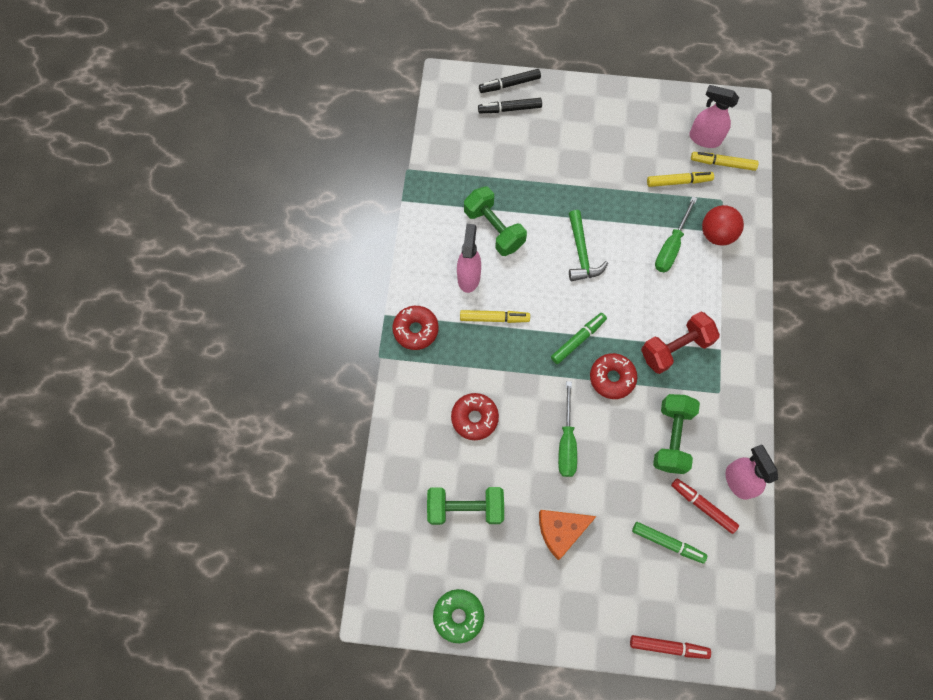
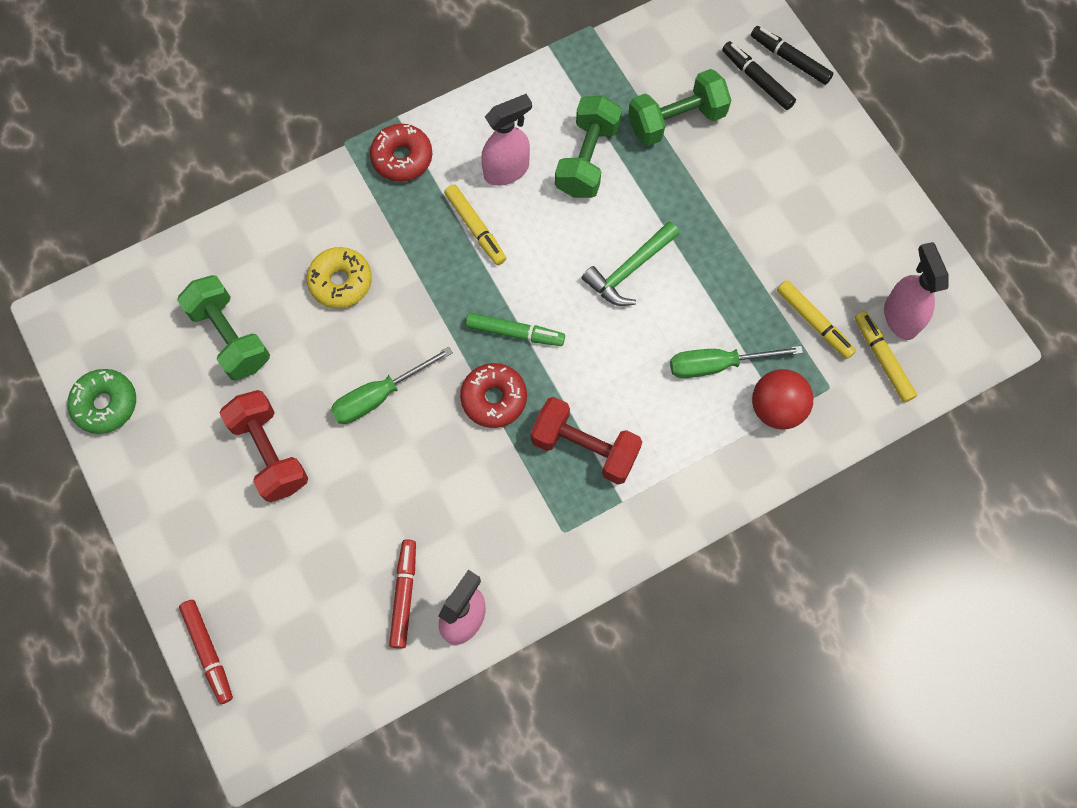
camera: 55 degrees right, 0 degrees up
red donut [451,393,499,440] -> yellow donut [307,247,372,308]
orange cheese [539,510,597,560] -> red dumbbell [220,390,308,502]
green marker [632,522,707,564] -> none
green dumbbell [653,394,700,474] -> green dumbbell moved to [628,69,731,146]

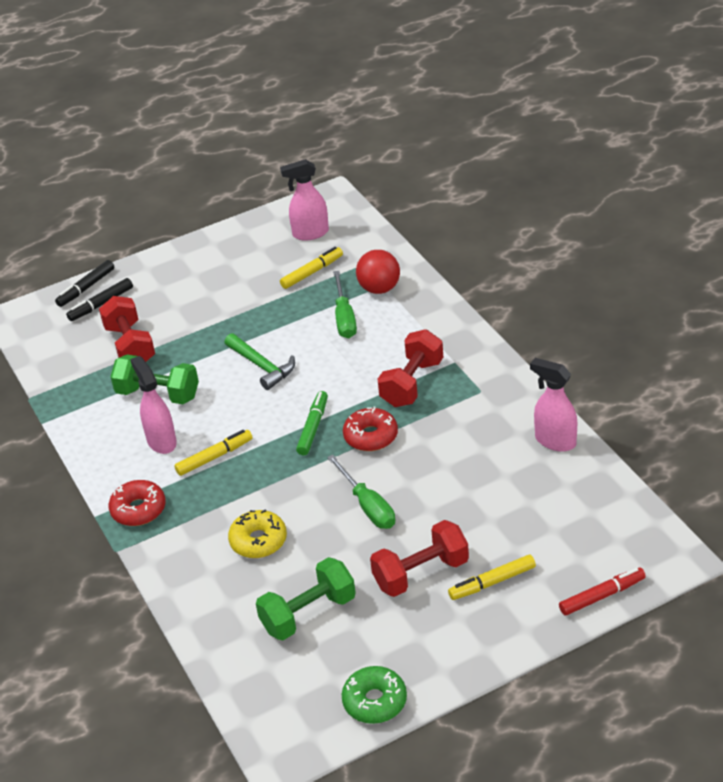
camera: 85 degrees left, 30 degrees down
red marker [389,539,416,649] -> none
green dumbbell [628,69,731,146] -> red dumbbell [99,296,155,362]
yellow marker [855,311,917,402] -> yellow marker moved to [448,554,536,600]

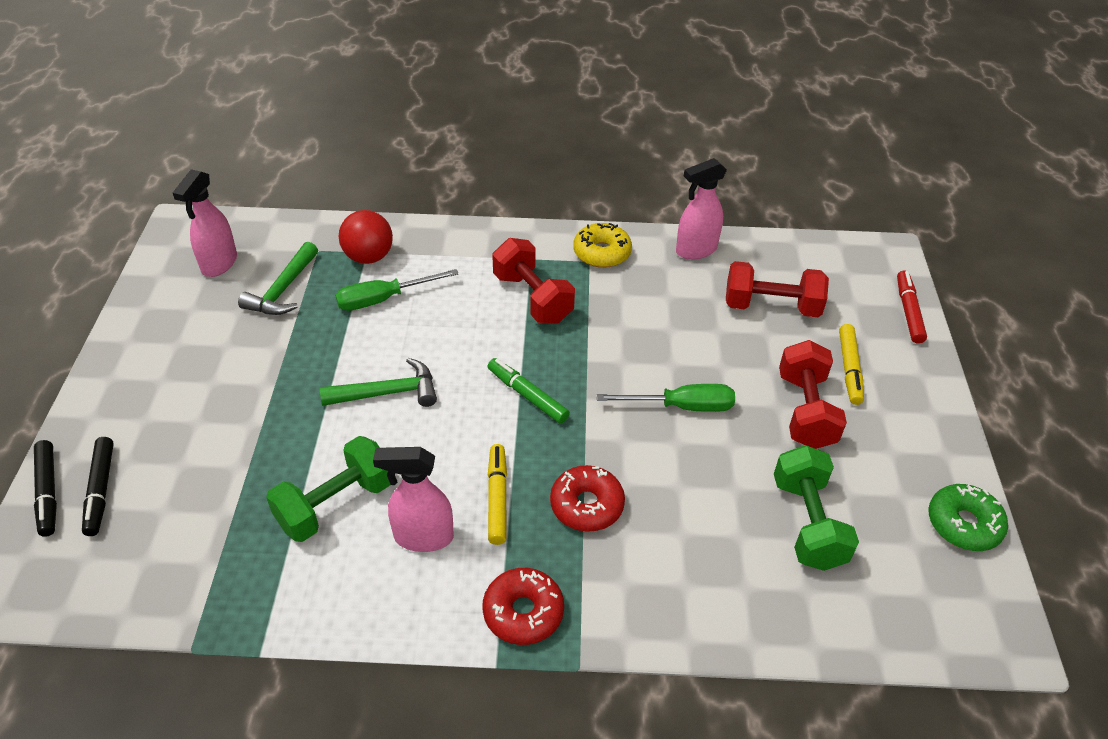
camera: 65 degrees left, 5 degrees up
red dumbbell [99,296,155,362] -> red dumbbell moved to [726,261,829,317]
yellow donut [228,510,287,558] -> yellow donut moved to [573,223,632,268]
yellow marker [280,247,343,289] -> green hammer [238,242,318,315]
green screwdriver [333,271,357,338] -> green screwdriver turned 135 degrees clockwise [335,269,459,311]
red donut [343,407,398,451] -> red donut moved to [550,465,625,532]

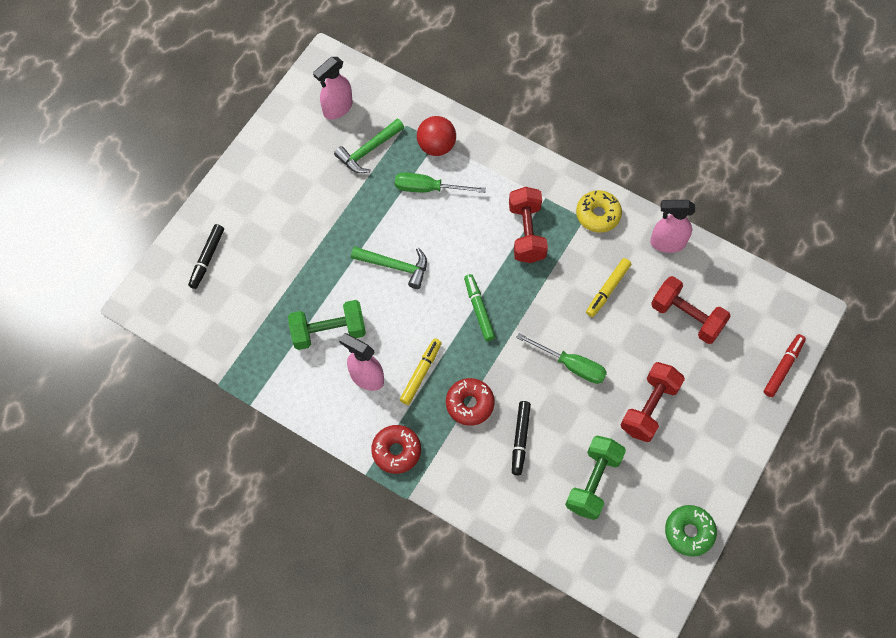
camera: 30 degrees right, 20 degrees up
black marker [34,440,57,537] -> black marker moved to [512,401,531,475]
yellow marker [839,324,864,405] -> yellow marker moved to [586,258,631,317]

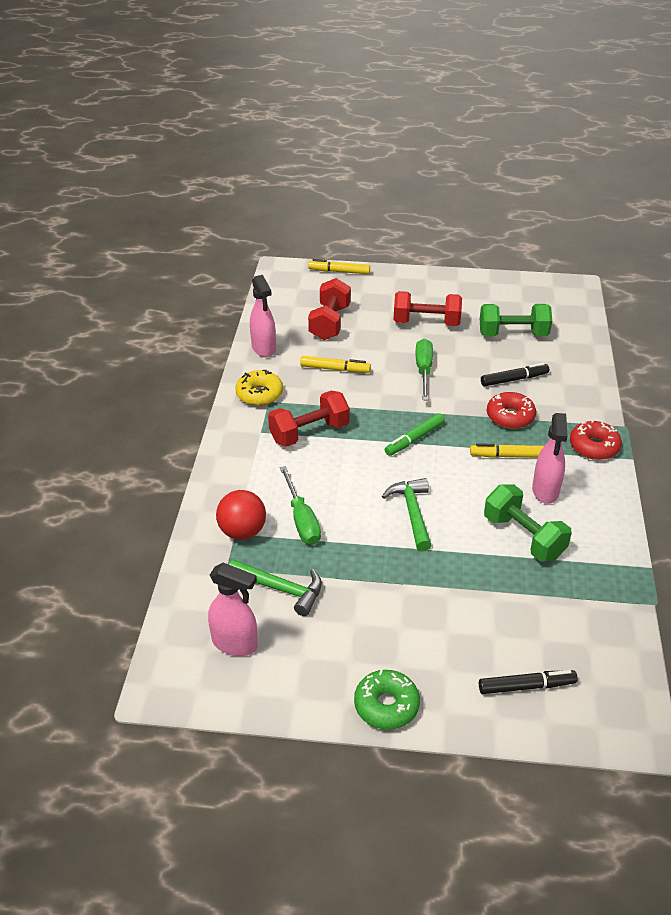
camera: 115 degrees left, 25 degrees down
green donut [665,505,717,557] -> green donut moved to [354,670,420,730]
red marker [764,334,806,397] -> yellow marker [308,259,370,274]

